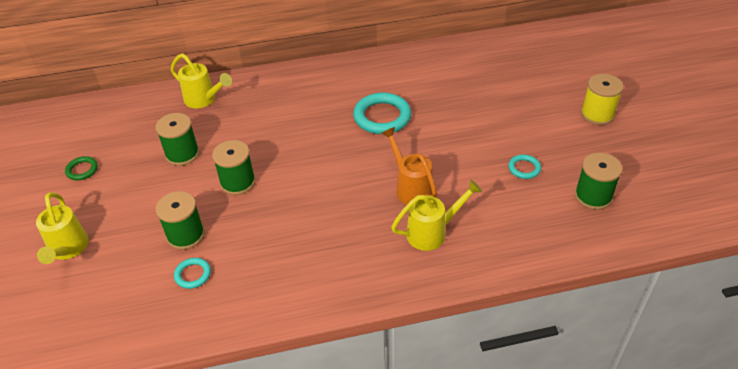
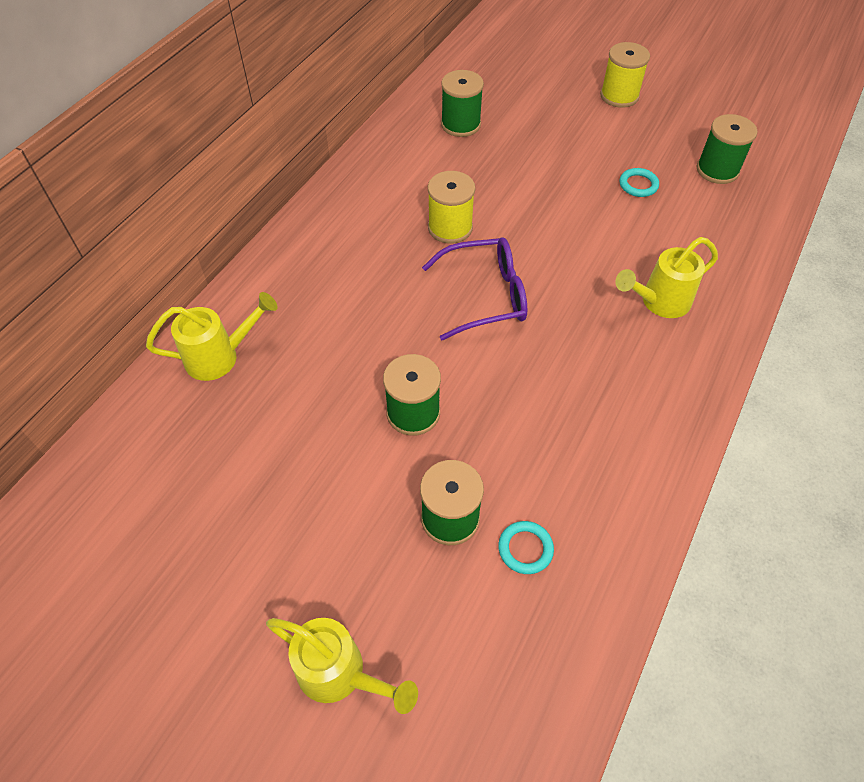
camera: 50 degrees left, 10 degrees up
green ring [65,156,98,180] -> none
green spool [155,113,199,166] -> green spool moved to [441,70,484,137]
turquoise ring [353,93,411,134] -> yellow spool [428,171,475,244]
orange watering can [381,127,437,205] -> none
yellow watering can [391,180,482,251] -> yellow watering can turned 135 degrees counterclockwise [615,237,718,318]
none -> purple glasses [422,237,527,340]

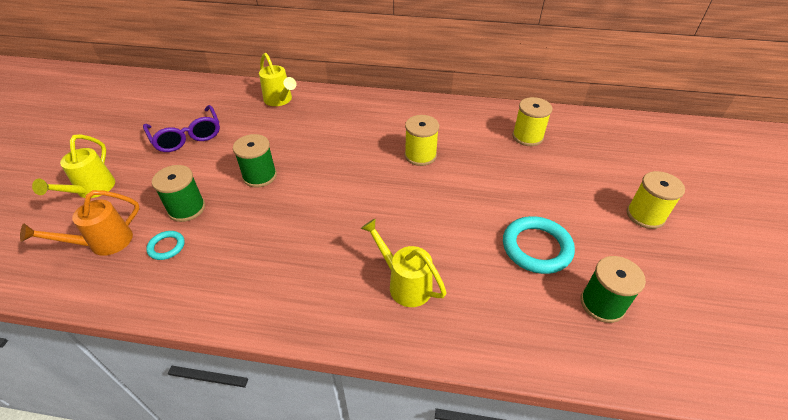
camera: 70 degrees right, 10 degrees down
purple glasses [422,237,527,340] -> purple glasses moved to [143,105,220,152]
green spool [441,70,484,137] -> yellow spool [512,97,552,146]
turquoise ring [620,168,659,197] -> turquoise ring [503,216,575,274], size x1.95
none -> orange watering can [20,190,140,256]

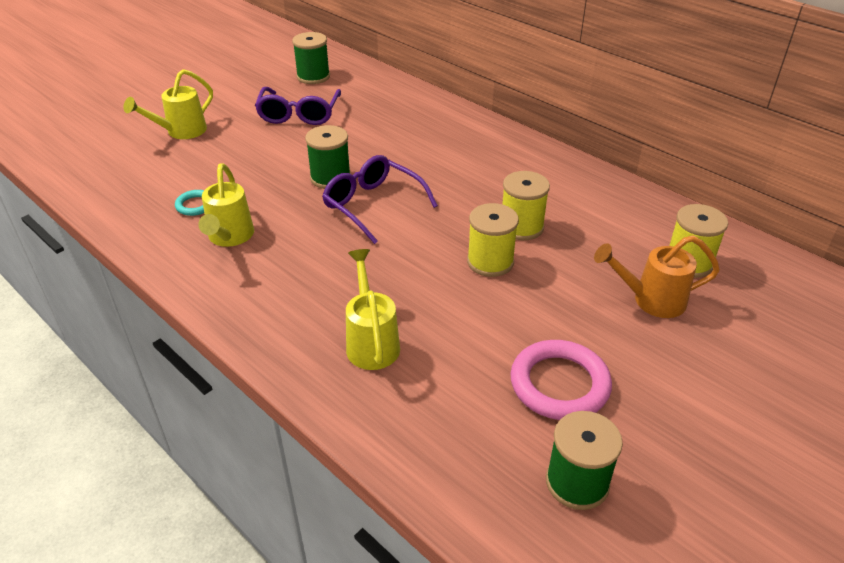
camera: 35 degrees right, 5 degrees down
orange watering can [20,190,140,256] -> orange watering can moved to [594,235,720,318]
green spool [152,165,205,222] -> green spool moved to [292,32,330,84]
yellow watering can [259,53,297,106] -> yellow watering can moved to [198,163,254,247]
turquoise ring [503,216,575,274] -> pink ring [510,340,612,420]
yellow spool [627,171,685,229] -> yellow spool moved to [467,203,519,277]
none -> purple glasses [322,155,438,244]

